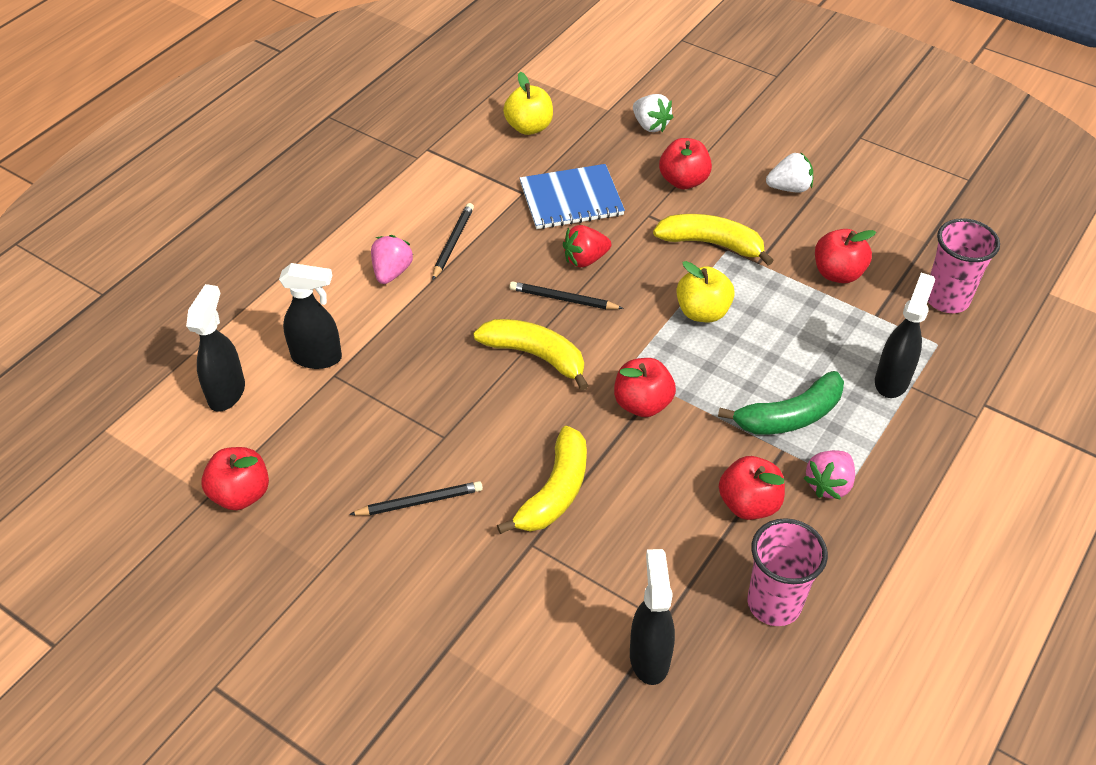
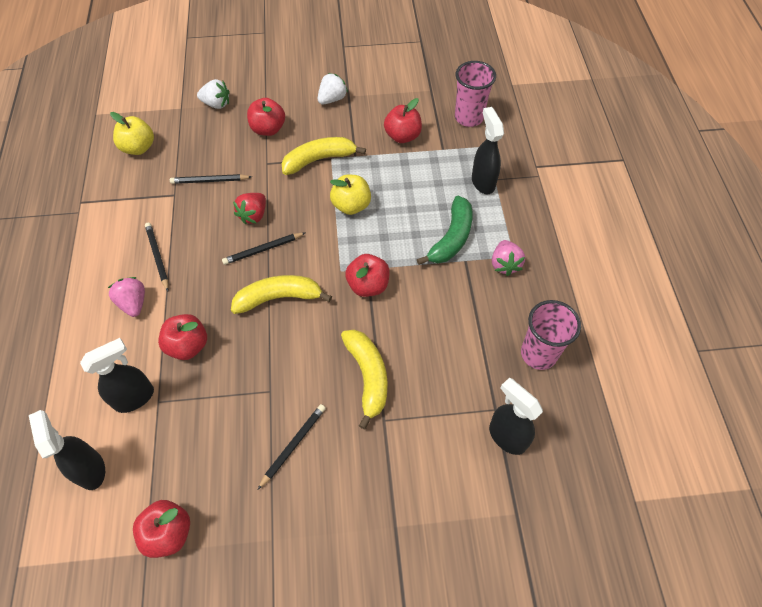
camera: 40 degrees left, 10 degrees up
blue notebook [520,164,625,229] -> black pencil [170,174,252,184]
red apple [719,456,785,520] -> red apple moved to [158,314,207,360]

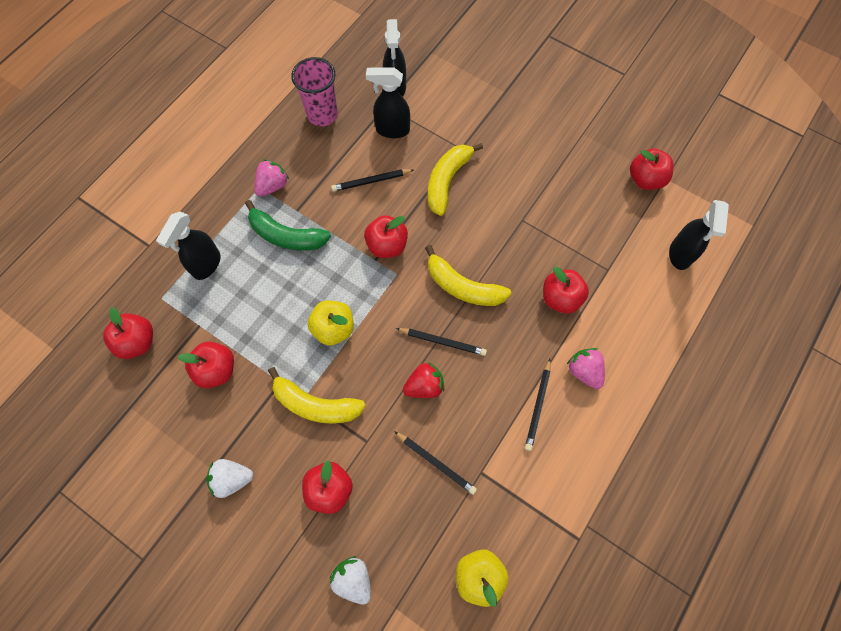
camera: 140 degrees left, 10 degrees up
black spray bottle [80,338,154,413] -> black spray bottle moved to [366,68,410,138]
pink strawberry [108,277,145,317] -> pink strawberry turned 135 degrees clockwise [567,348,605,389]
black pencil [257,404,326,490] -> black pencil moved to [331,169,413,192]
green banana [417,196,473,265] -> green banana turned 135 degrees counterclockwise [245,200,331,250]
pink cup [455,61,496,127] -> red apple [103,307,153,359]

